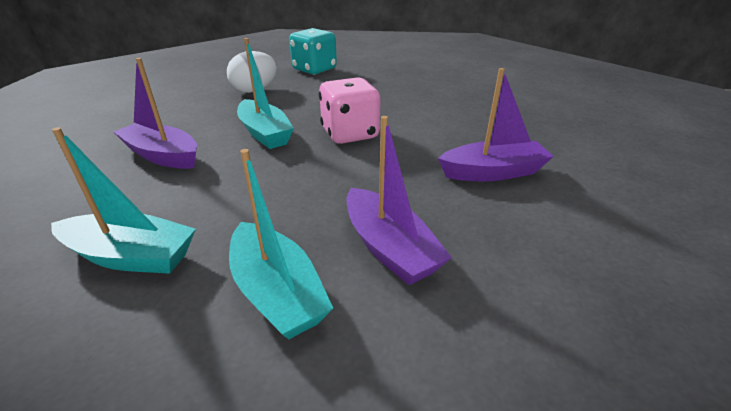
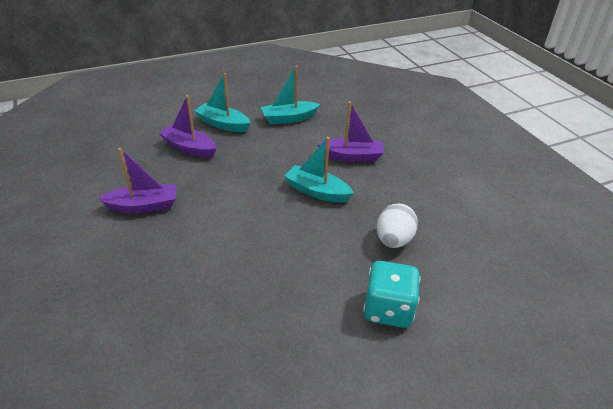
camera: 150 degrees right, 5 degrees up
pink dice [319,77,381,144] -> none
purple boat [438,68,554,181] -> purple boat turned 150 degrees counterclockwise [98,148,176,213]

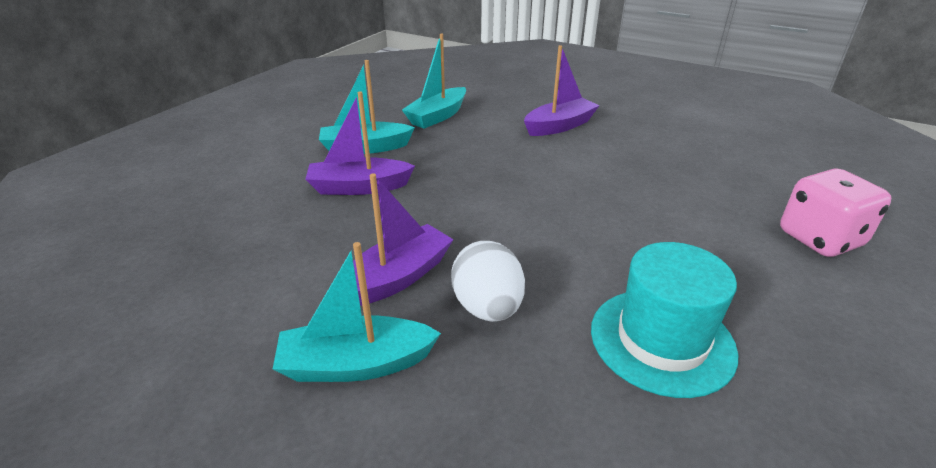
camera: 35 degrees left, 5 degrees down
turquoise boat [284,137,354,203] -> turquoise boat moved to [273,242,441,382]
turquoise dice [363,261,420,328] -> pink dice [780,168,891,257]
white egg [377,203,418,248] -> white egg moved to [451,241,525,322]
none -> turquoise hat [591,242,738,398]

